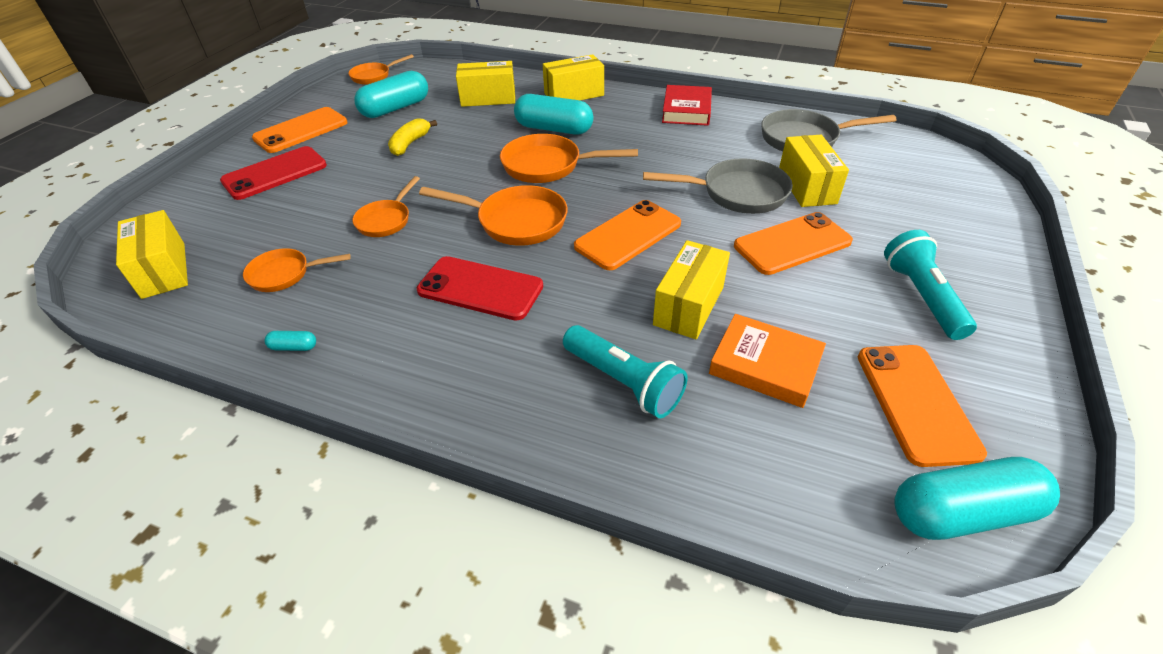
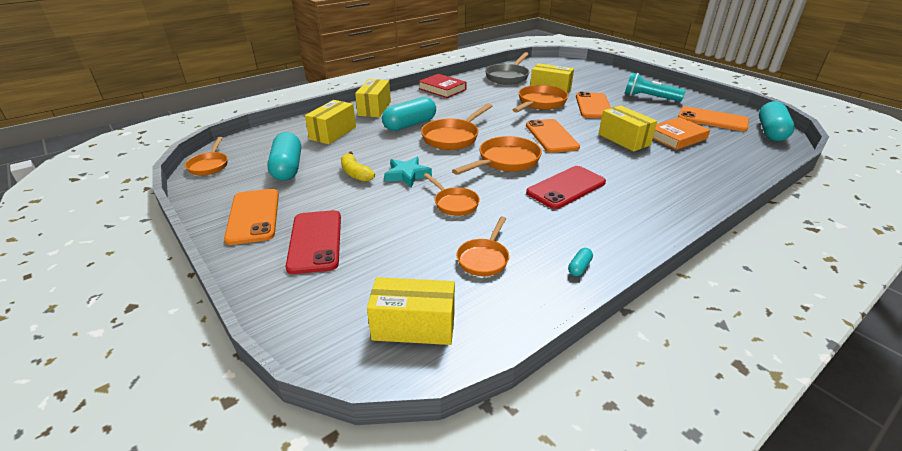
camera: 60 degrees left, 10 degrees down
turquoise flashlight [563,325,688,418] -> none
grey pan [643,158,793,214] -> orange pan [513,85,568,113]
none -> turquoise star [384,157,432,187]

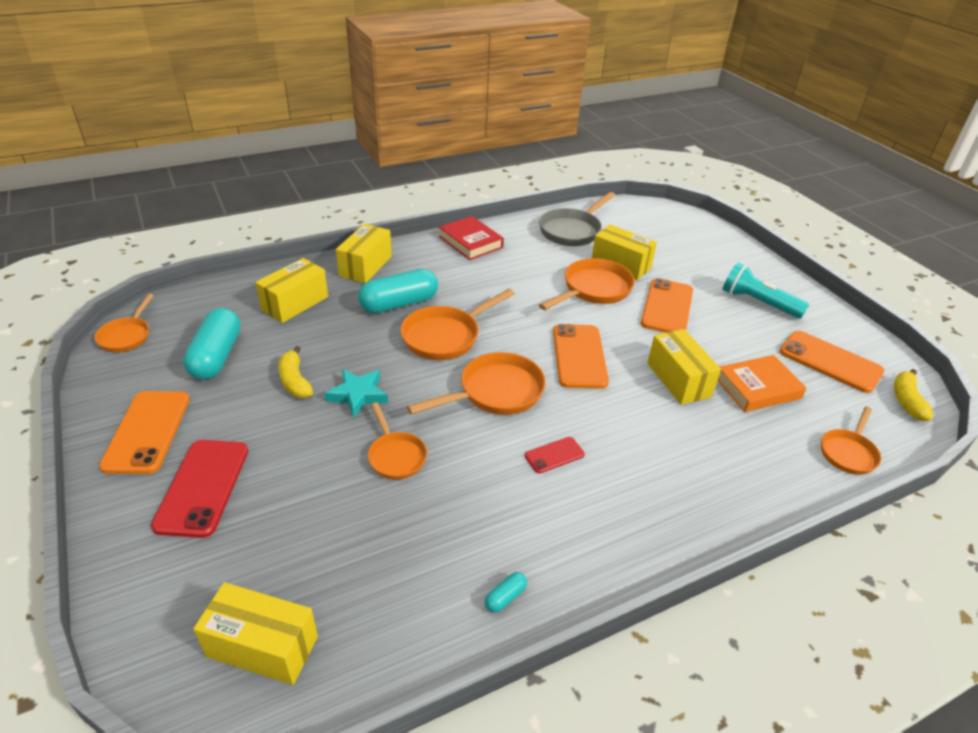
camera: 10 degrees right, 5 degrees up
orange pan [456,216,509,276] -> orange pan moved to [821,407,881,475]
red phone [526,166,606,209] -> red phone [525,437,585,473], size x0.52
turquoise capsule [759,101,795,141] -> yellow banana [894,369,933,421]

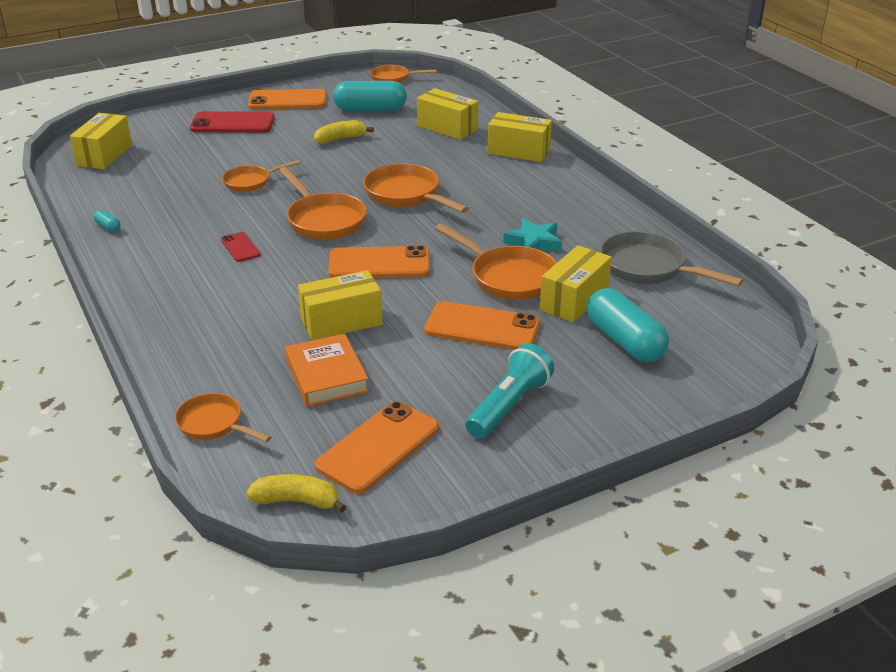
camera: 90 degrees right, 5 degrees down
turquoise star [324,369,388,418] -> turquoise star moved to [503,218,562,251]
turquoise capsule [358,269,438,313] -> turquoise capsule moved to [587,288,669,362]
red book [439,216,504,260] -> none

